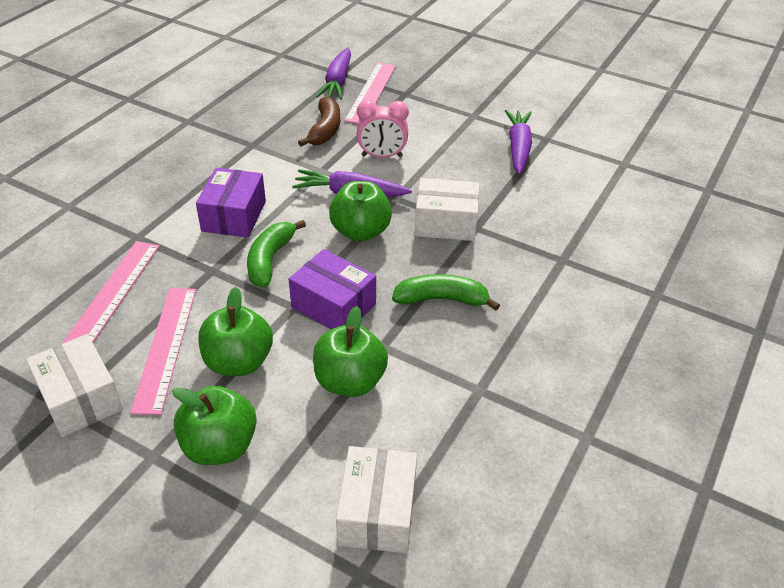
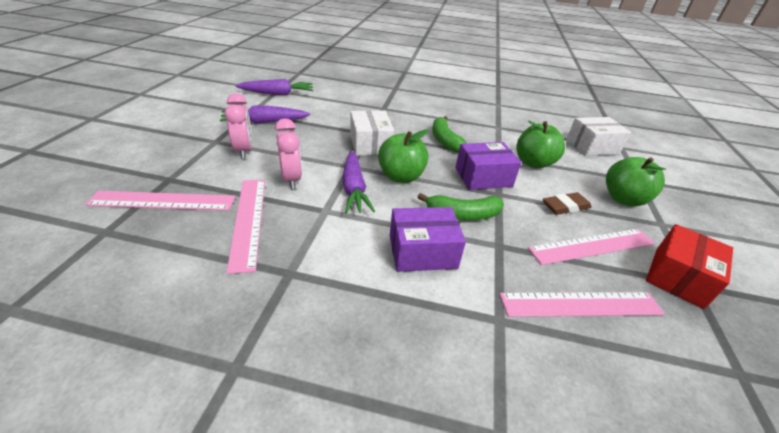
camera: 110 degrees left, 5 degrees down
white box [26,334,123,437] -> red box [646,224,733,309]
green apple [199,287,273,376] -> brown eraser [543,192,592,215]
purple box [289,249,376,329] -> purple box turned 60 degrees clockwise [455,142,521,190]
brown banana [298,97,340,147] -> pink ruler [226,180,265,274]
purple carrot [316,48,351,100] -> purple carrot moved to [235,79,313,95]
none -> pink clock [225,93,252,159]

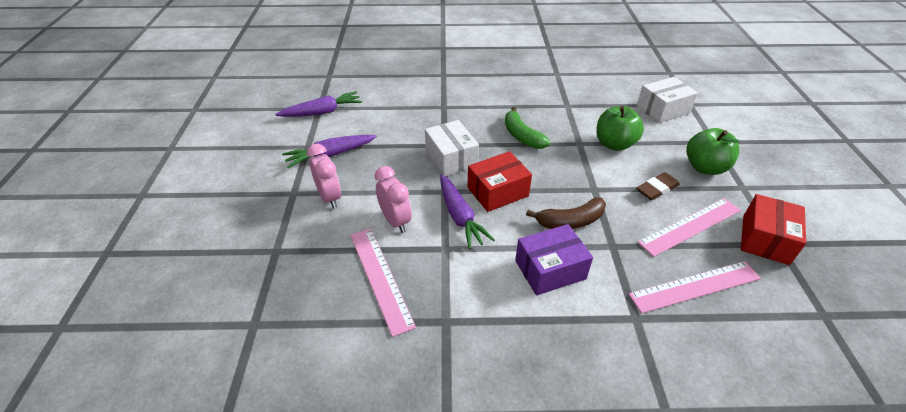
camera: 10 degrees left, 5 degrees up
pink ruler [85,191,236,211] -> none
green apple [378,129,429,183] -> red box [467,151,532,212]
green banana [418,193,504,221] -> brown banana [526,197,606,229]
purple box [455,142,521,190] -> none

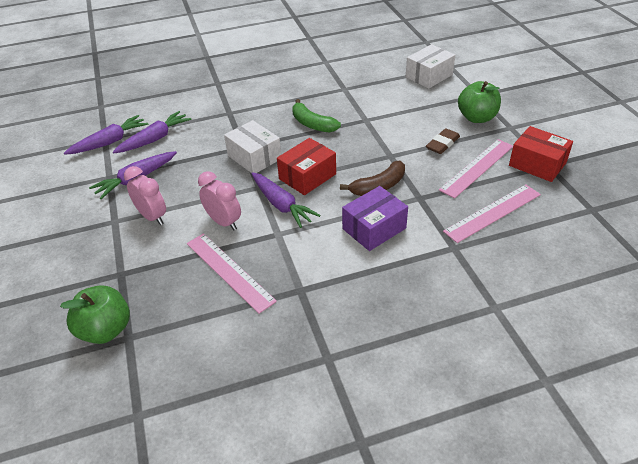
camera: 15 degrees left, 0 degrees up
green apple [596,106,644,151] -> green apple moved to [60,285,130,344]
red box [741,194,806,265] -> red box turned 60 degrees counterclockwise [509,126,573,182]
none -> purple carrot [113,111,192,153]

